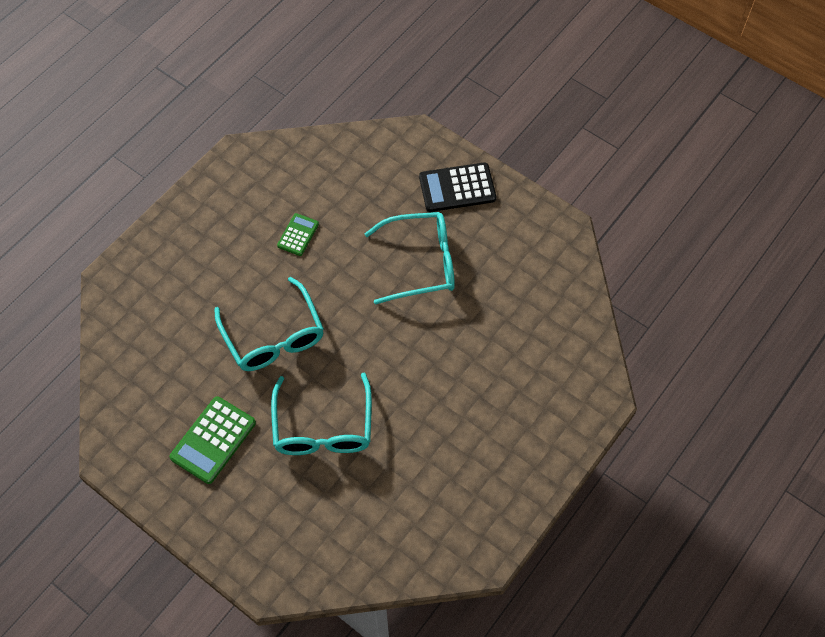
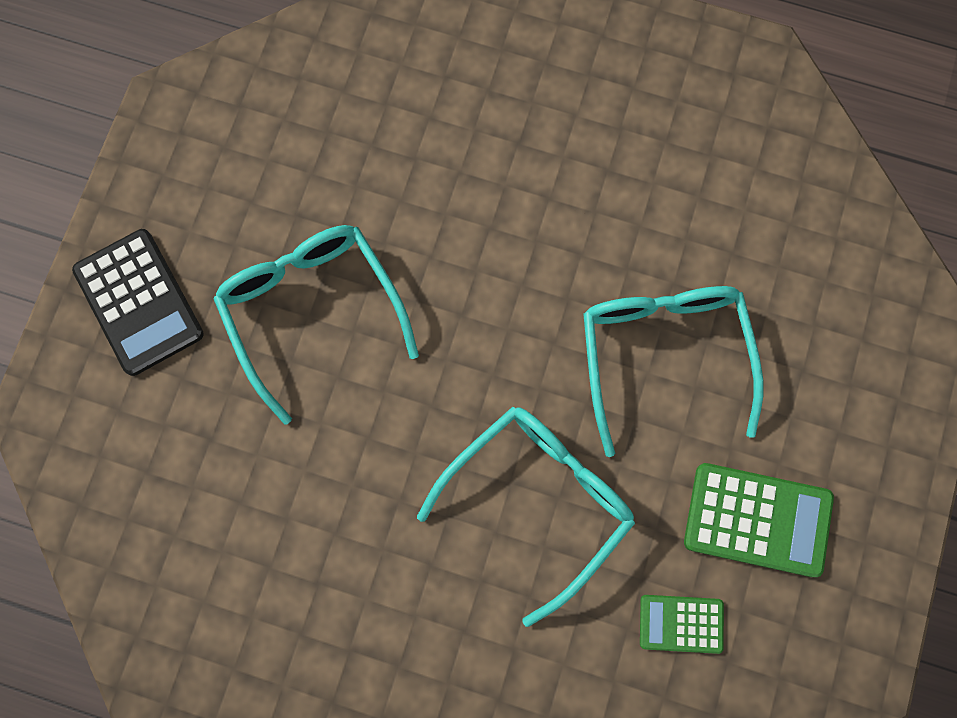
camera: 110 degrees left, 15 degrees up
turquoise glasses [271,373,372,455] -> turquoise glasses turned 75 degrees counterclockwise [583,286,763,457]
green calculator [277,213,319,256] -> green calculator moved to [640,595,724,654]

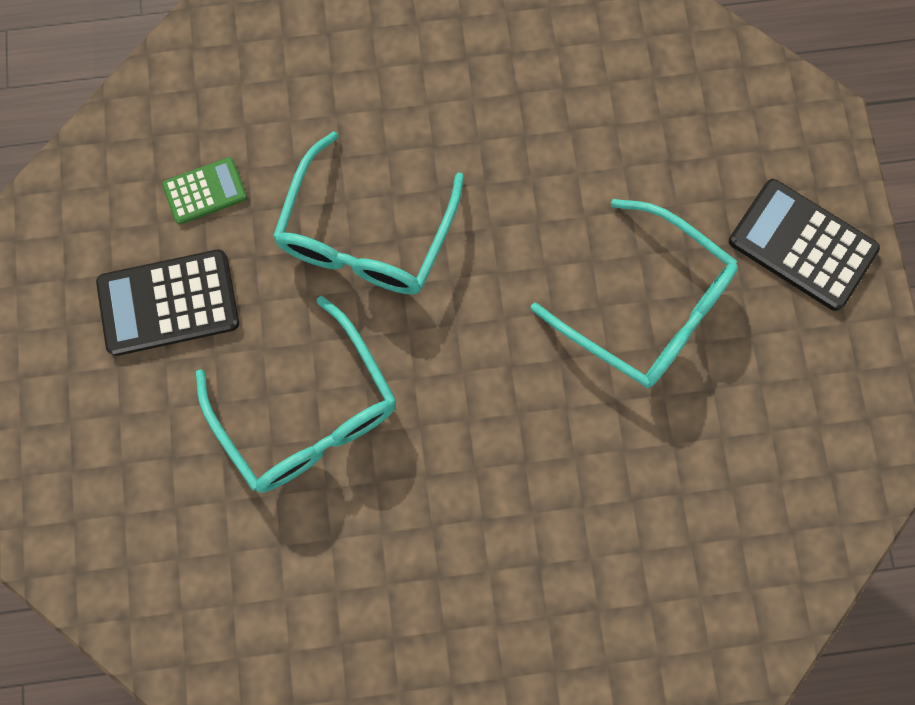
camera: 155 degrees right, 0 degrees up
green calculator [684,463,834,577] -> black calculator [96,249,239,356]

